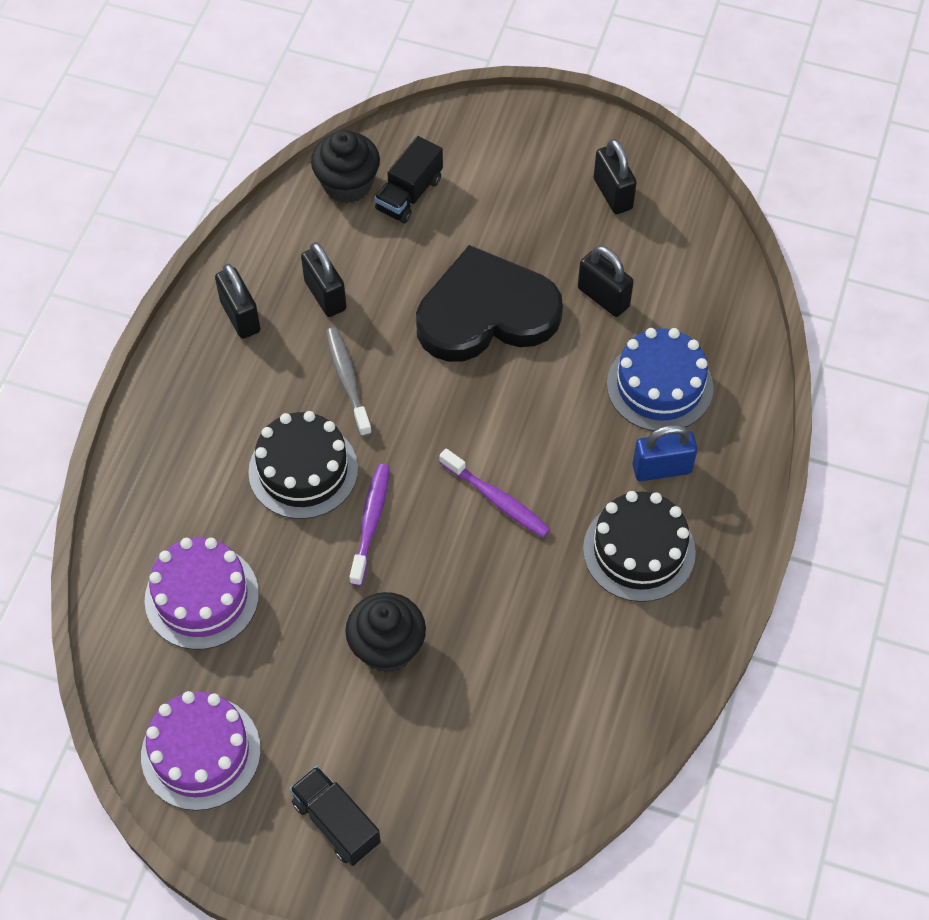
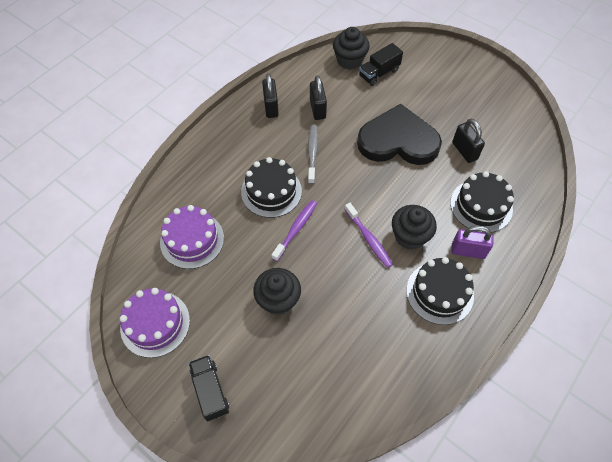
camera: 20 degrees right, 0 degrees up
black padlock [594,139,637,214] -> none
blue cake [607,328,714,431] -> black cake [450,171,514,233]
blue padlock [632,425,697,481] -> purple padlock [451,226,494,259]
none -> black cupcake [392,205,437,250]

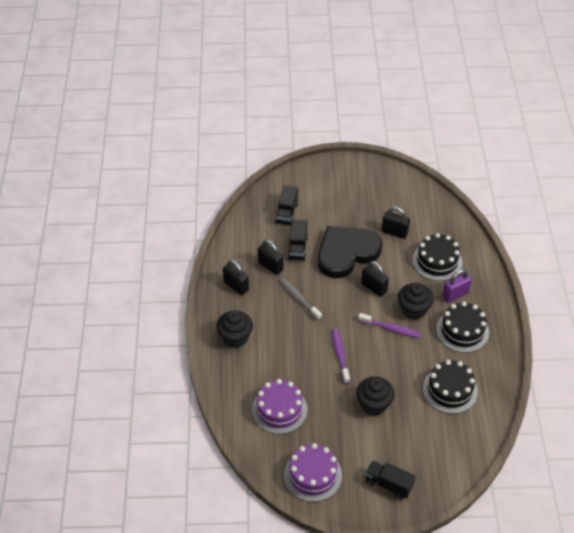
camera: 40 degrees left, 10 degrees down
black cake [241,157,302,218] -> black cake moved to [423,360,478,414]
black cupcake [333,27,370,70] -> black cupcake moved to [216,310,253,348]
none -> black truck [288,219,308,261]
none -> black padlock [361,261,389,297]

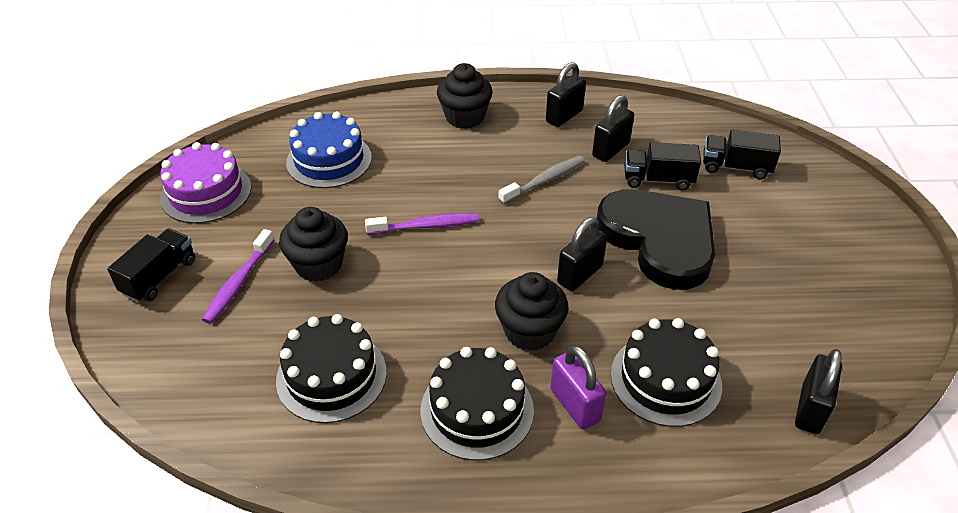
camera: 90 degrees right, 5 degrees down
purple cake [252,379,307,434] -> blue cake [286,112,372,188]
purple toothbrush [358,313,421,338] -> purple toothbrush moved to [202,229,274,324]
black padlock [382,206,410,239] -> black padlock moved to [795,349,842,434]

